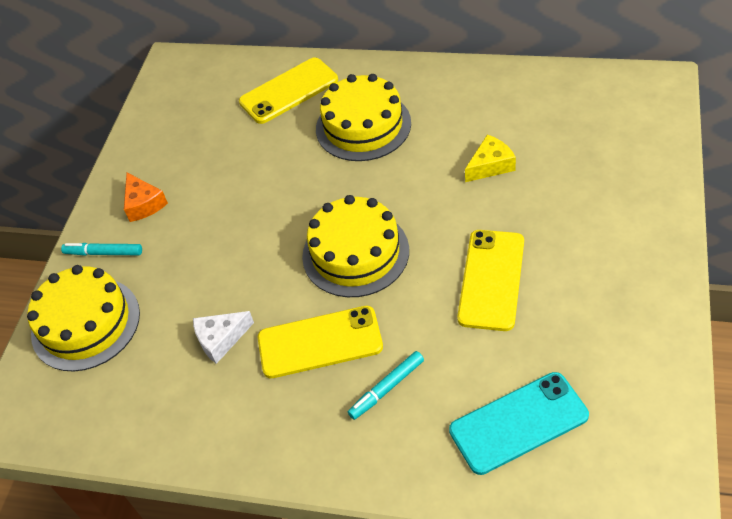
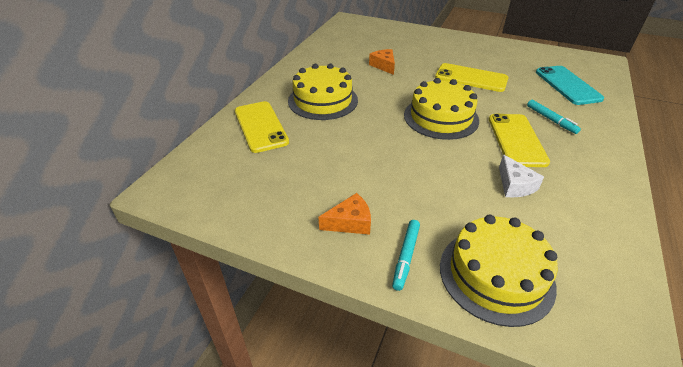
camera: 85 degrees left, 10 degrees down
yellow cheese [465,134,516,182] -> orange cheese [369,49,395,75]

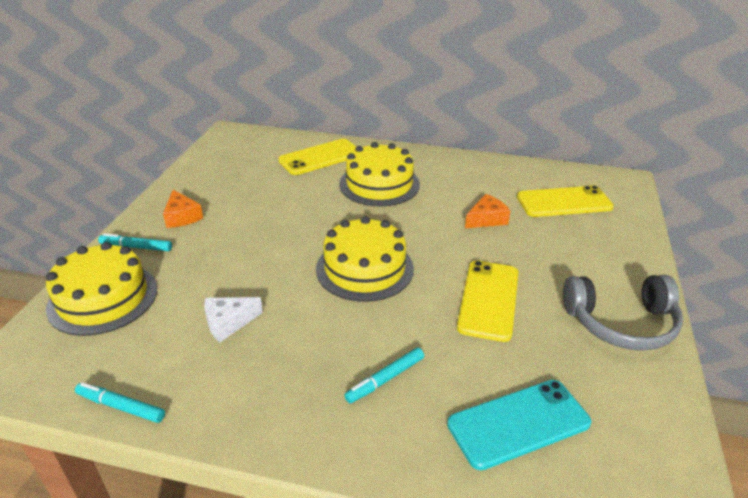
camera: 80 degrees right, 5 degrees down
yellow phone [489,114,550,167] -> yellow phone moved to [517,185,614,217]
none -> turquoise marker [75,382,165,423]
none -> grey headphones [563,275,683,351]

